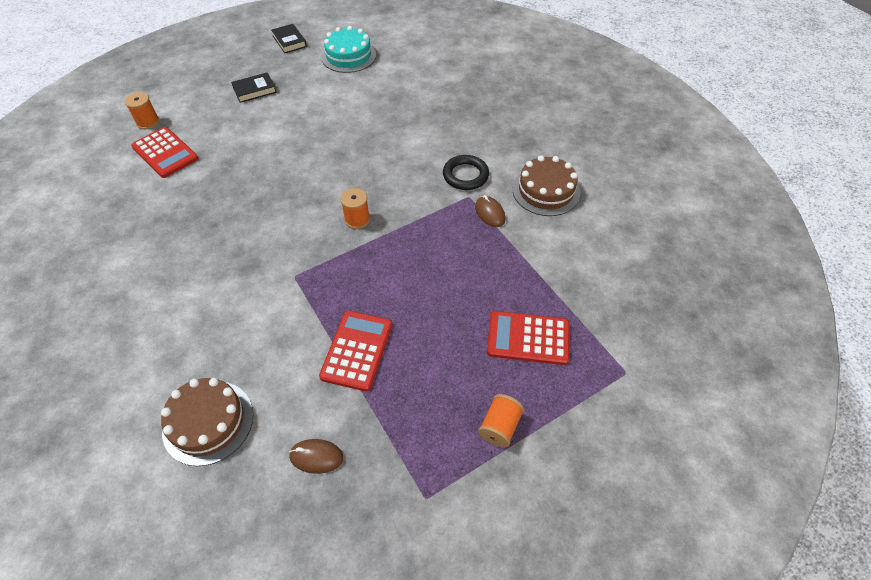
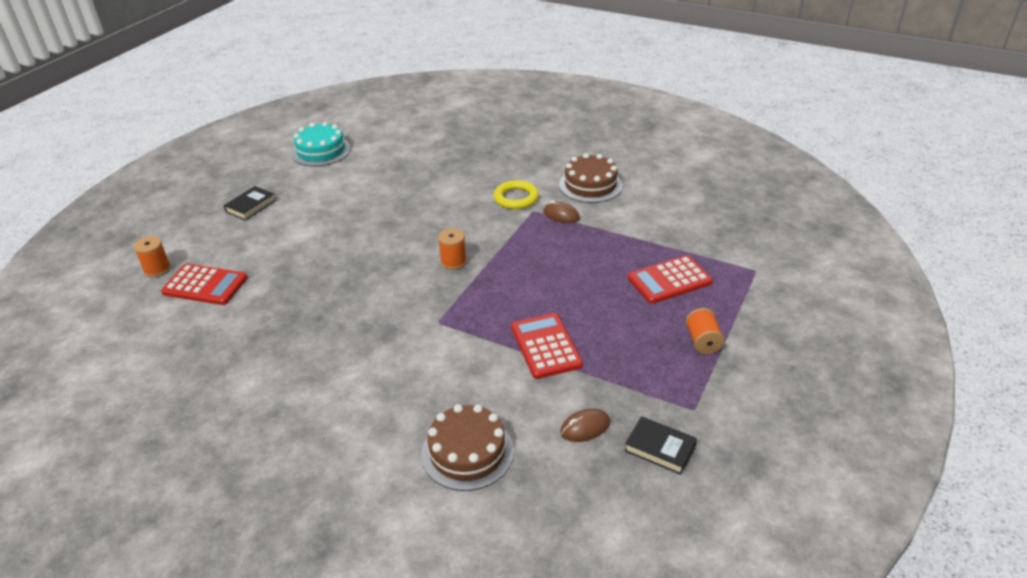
camera: 30 degrees left, 15 degrees down
black book [271,24,307,53] -> black book moved to [625,416,697,475]
black ring [443,155,489,190] -> yellow ring [494,180,539,209]

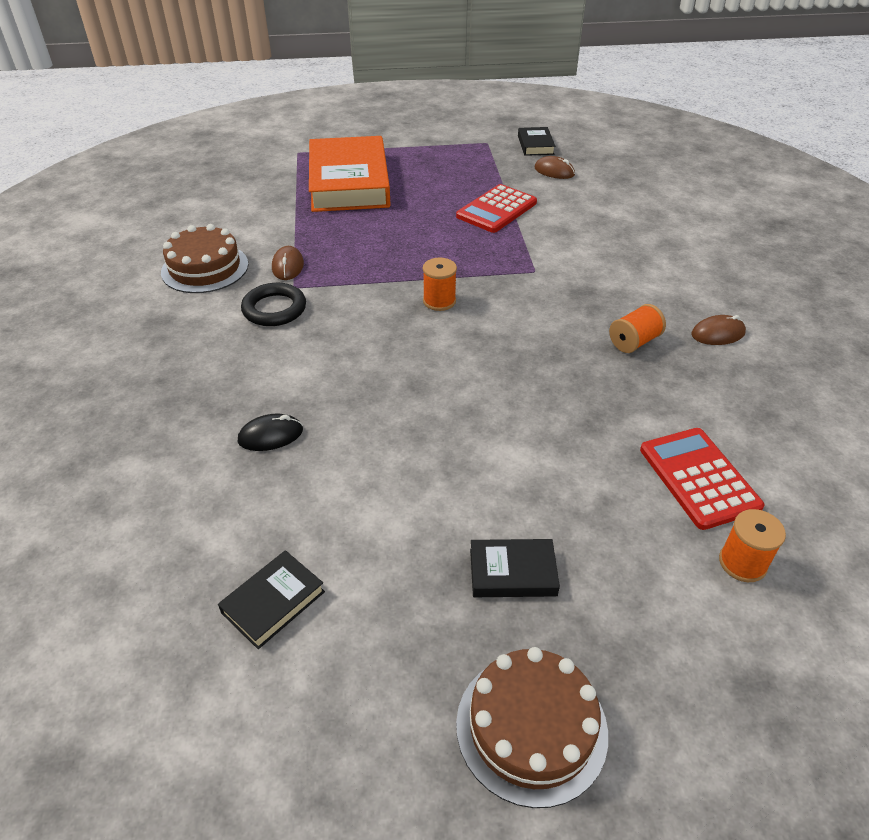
camera: 125 degrees left, 5 degrees up
turquoise cake [291,122,350,167] -> black book [218,550,325,649]
brown cake [421,404,514,491] -> brown cake moved to [456,647,608,808]
yellow ring [494,180,539,209] -> black ring [241,283,306,326]
red calculator [628,255,713,304] -> orange book [309,136,391,212]
orange spool [686,308,725,354] -> orange spool moved to [609,304,666,353]
none -> black mouse [238,413,303,451]
none -> brown mouse [691,315,746,345]

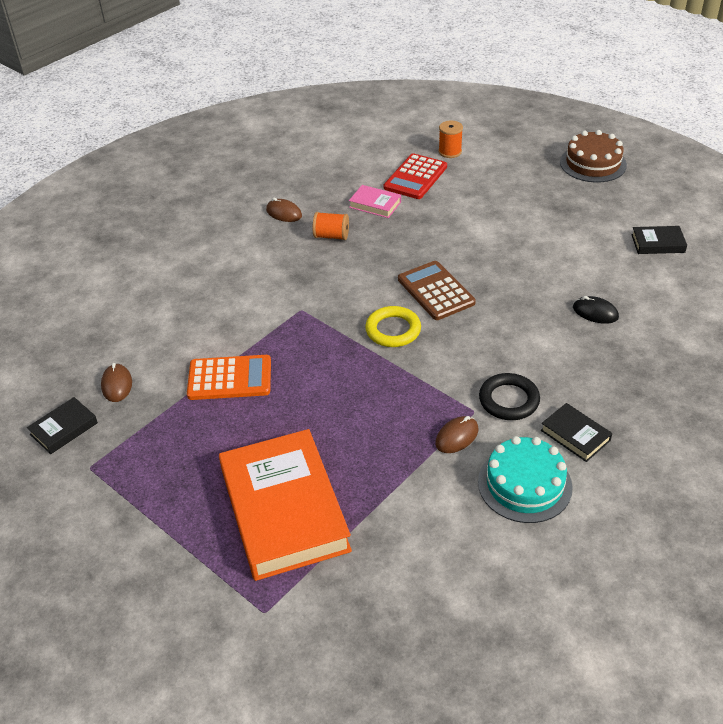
camera: 130 degrees left, 0 degrees up
brown cake [161,224,248,293] -> turquoise cake [478,436,573,523]
orange book [309,136,391,212] -> orange book turned 60 degrees counterclockwise [219,429,352,581]
orange spool [423,258,457,311] -> yellow ring [365,306,421,347]
red calculator [456,184,537,233] -> orange calculator [187,355,271,400]
black book [470,539,560,597] -> black book moved to [541,403,612,462]
none -> pink book [349,185,401,218]
none -> brown calculator [398,261,476,320]

